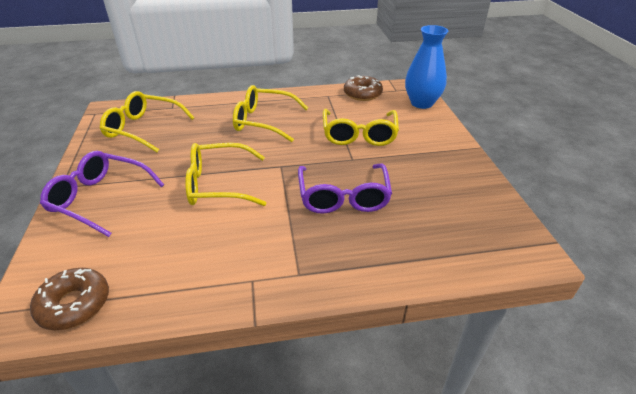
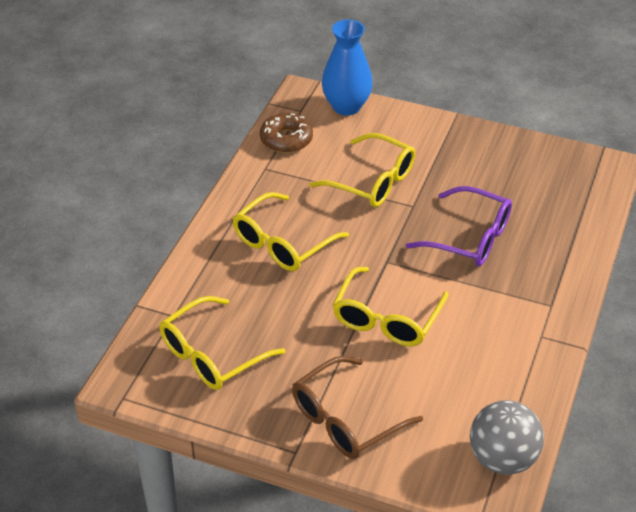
camera: 60 degrees left, 5 degrees up
brown donut [30,268,109,330] -> grey ball [470,400,544,475]
purple glasses [40,151,164,237] -> brown glasses [292,356,423,459]

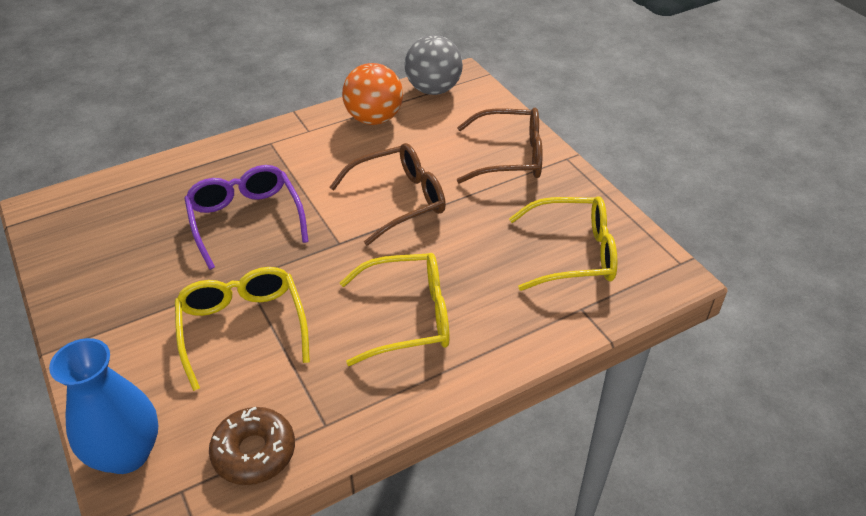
camera: 140 degrees left, 0 degrees up
yellow glasses [333,267,449,346] -> brown glasses [330,143,446,246]
none -> orange ball [342,63,403,125]

